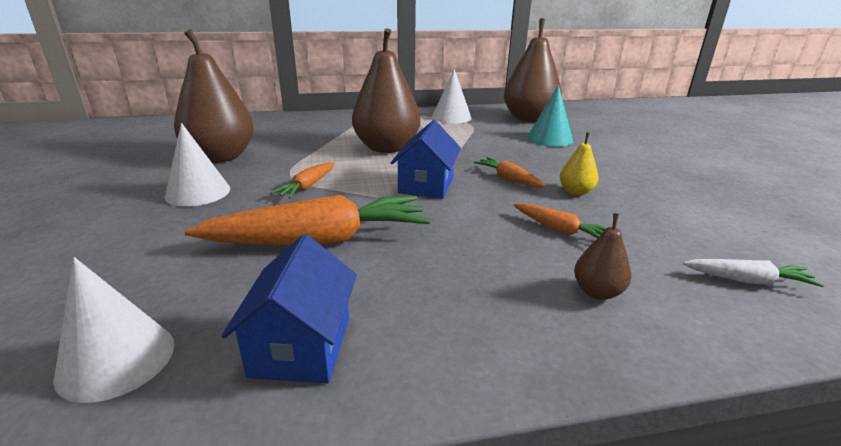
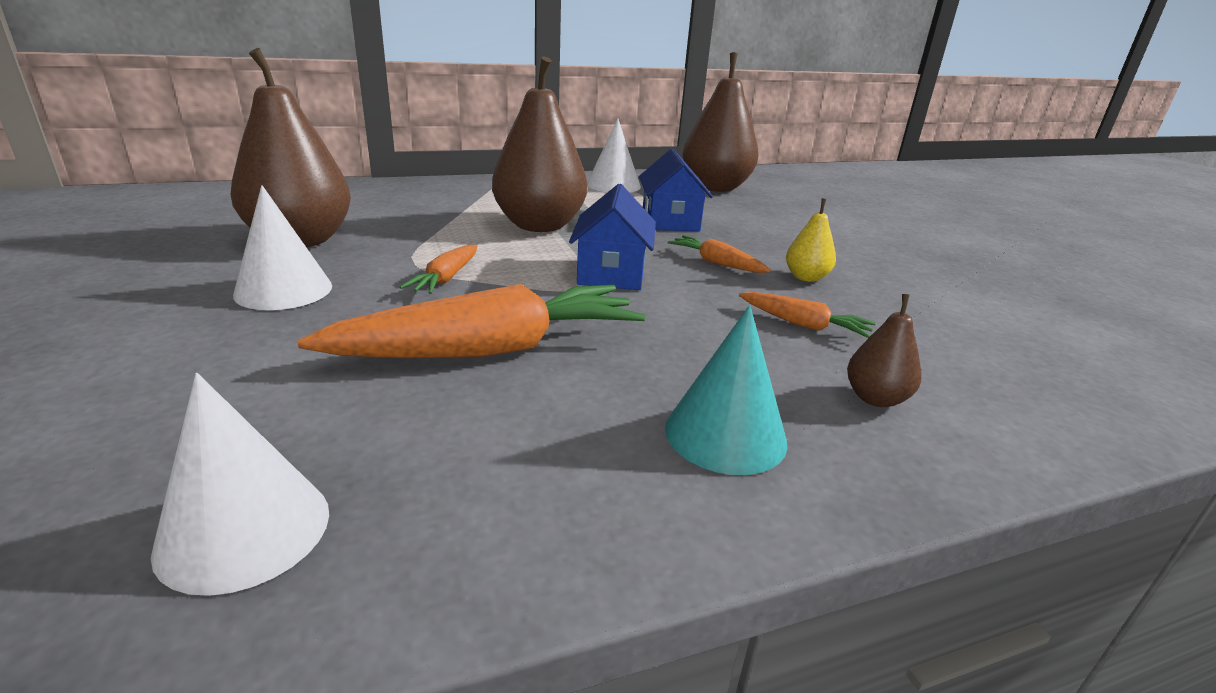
camera: 10 degrees left, 0 degrees up
blue house [221,234,357,384] -> blue house moved to [639,149,713,231]
turquoise cone [527,85,573,147] -> turquoise cone moved to [665,305,788,475]
white carrot [683,259,824,287] -> none

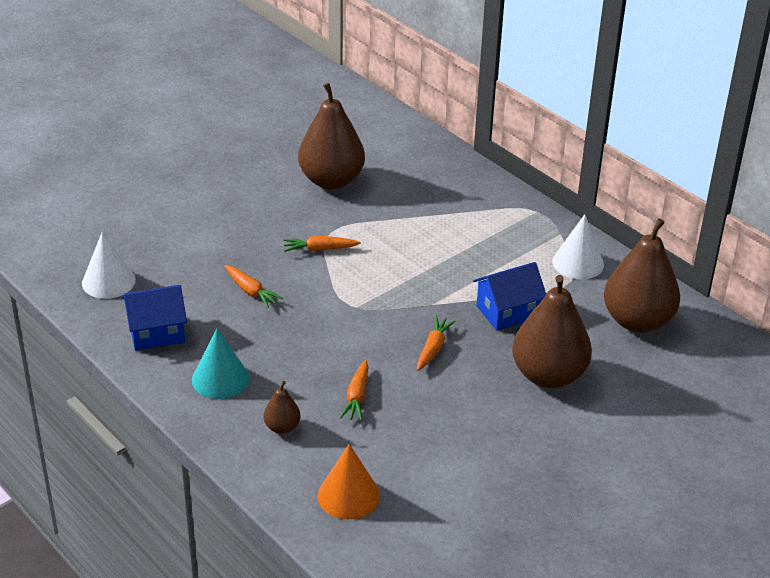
camera: 70 degrees right, 10 degrees up
white cone [233,185,332,310] -> none
orange carrot [297,284,645,358] -> orange carrot [224,265,283,308], size x0.47
brown pear [492,56,587,232] -> brown pear moved to [512,275,592,388]
blue house [569,184,656,290] -> blue house moved to [122,285,187,351]
yellow pear [786,199,836,282] -> none
none -> orange cone [318,444,380,519]

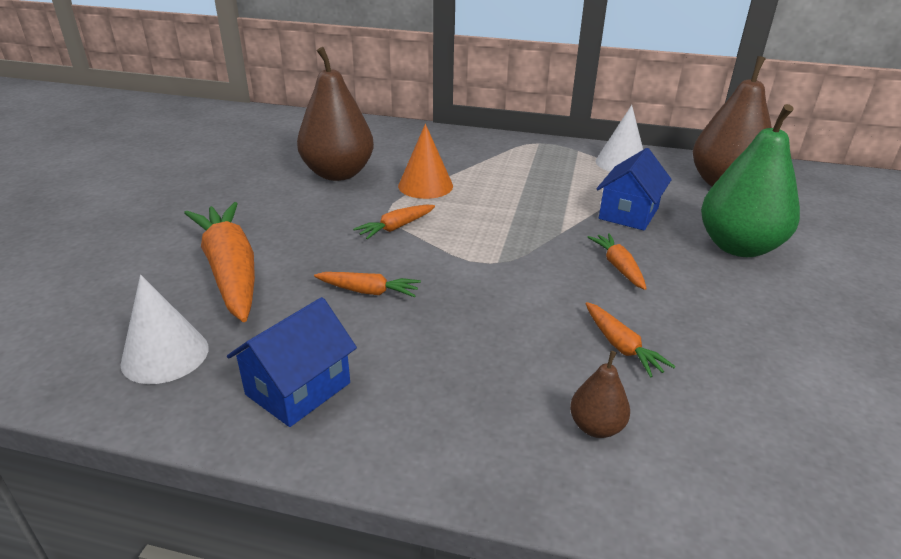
camera: 35 degrees left, 5 degrees down
turquoise cone [192,328,249,399] -> none
orange cone [318,444,380,519] -> orange cone moved to [398,124,453,199]
brown pear [512,275,592,388] -> green pear [701,104,800,257]
none -> orange carrot [184,202,255,322]

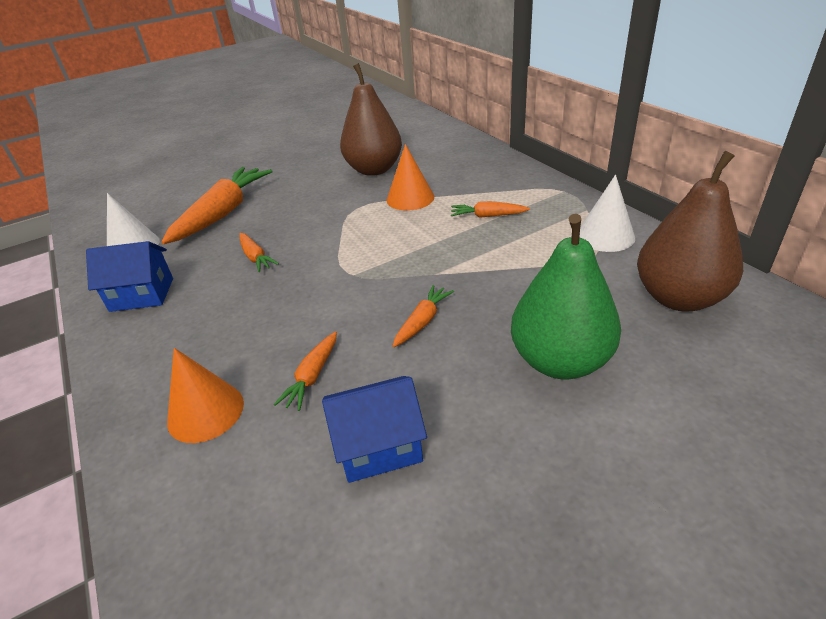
camera: 50 degrees right, 5 degrees up
orange carrot [353,204,435,239] -> orange carrot moved to [451,201,530,218]
brown pear [570,351,630,438] -> orange cone [167,348,244,443]
blue house [596,148,672,231] -> blue house moved to [322,376,427,483]

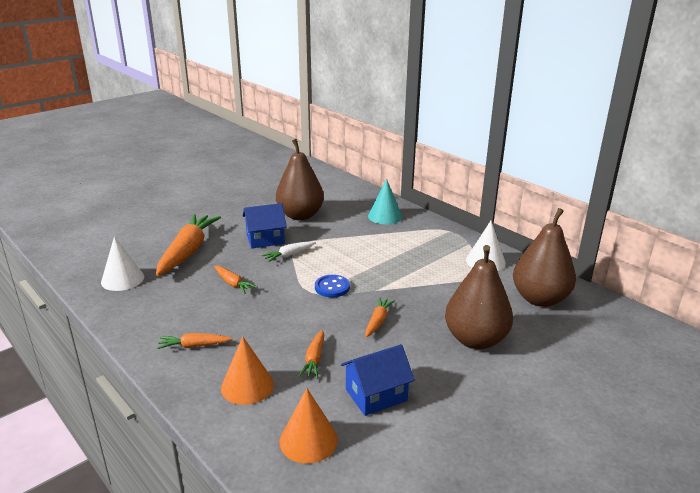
camera: 15 degrees left, 10 degrees down
blue house [86,241,173,312] -> blue house moved to [243,203,287,248]
orange cone [387,144,434,211] -> orange cone moved to [279,388,338,464]
orange carrot [451,201,530,218] -> orange carrot moved to [157,333,233,349]
green pear [511,214,621,379] -> brown pear [445,245,513,349]
none -> white carrot [262,241,316,262]
none -> blue button [315,275,350,297]
none -> turquoise cone [368,179,402,224]

